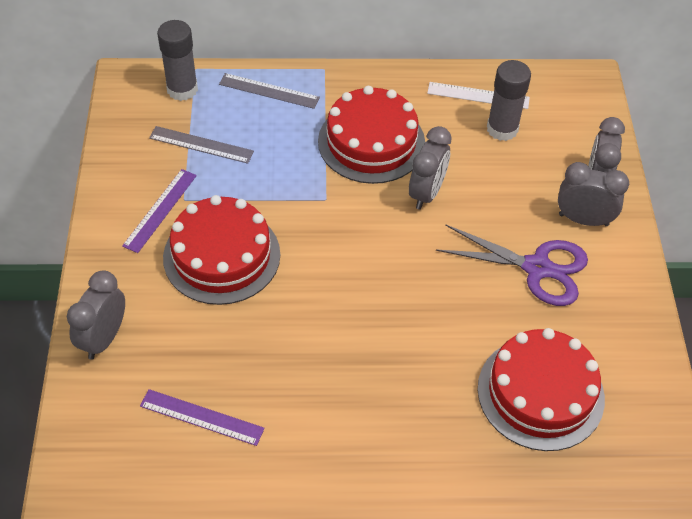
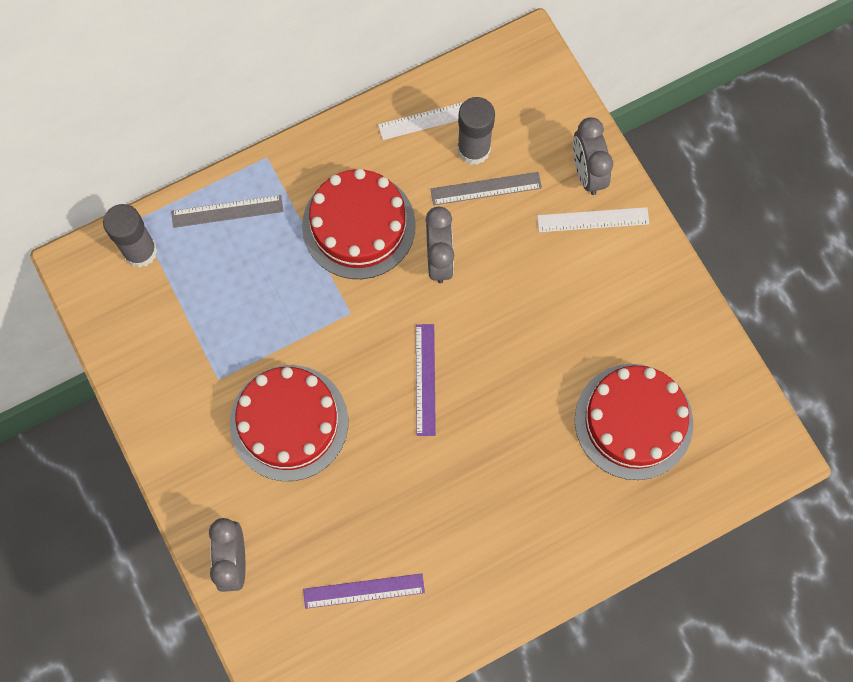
camera: 25 degrees left, 20 degrees up
purple ruler [122,169,197,253] -> purple ruler moved to [416,324,436,436]
grey ruler [149,126,254,164] -> grey ruler moved to [430,172,542,205]
purple scissors [436,224,588,306] -> none
grey clock [558,162,629,226] -> white ruler [537,207,649,232]

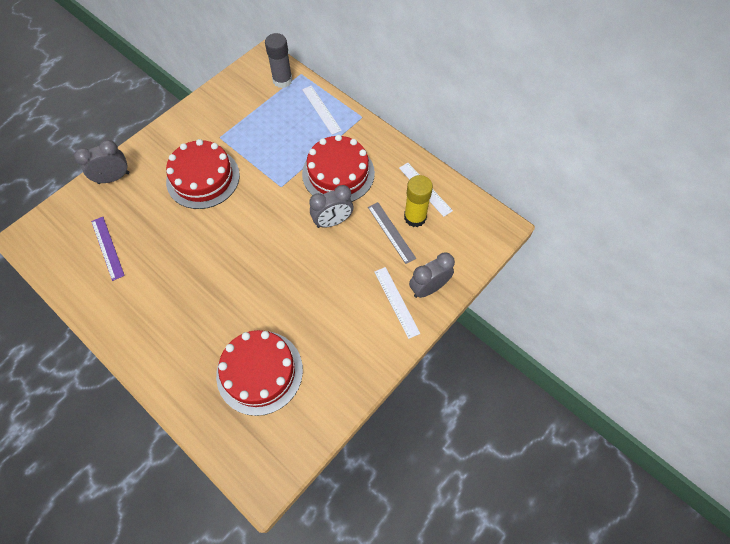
camera: 70 degrees right, 10 degrees down
grey ruler [171,195,283,228] -> white ruler [302,86,342,135]
purple ruler [416,324,436,436] -> none
grey glue stick [457,97,495,165] -> yellow glue stick [404,175,433,227]

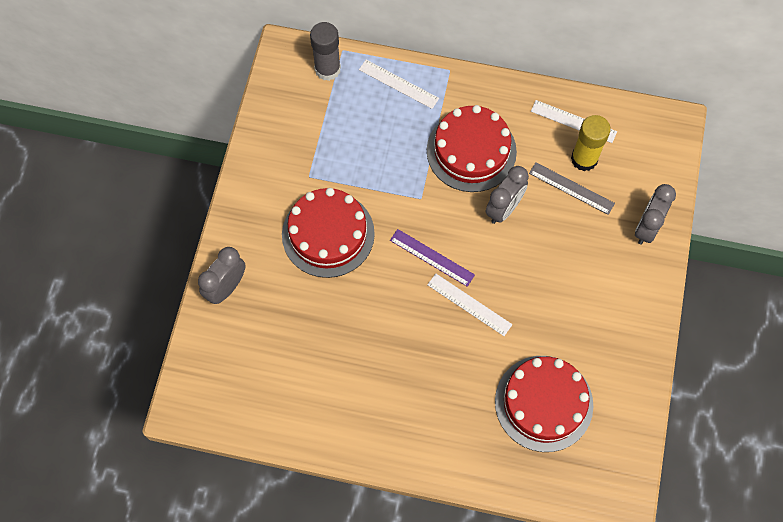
camera: 30 degrees left, 5 degrees up
purple ruler [91,217,125,281] -> purple ruler moved to [390,229,475,287]
white ruler [374,267,420,339] -> white ruler moved to [427,274,513,336]

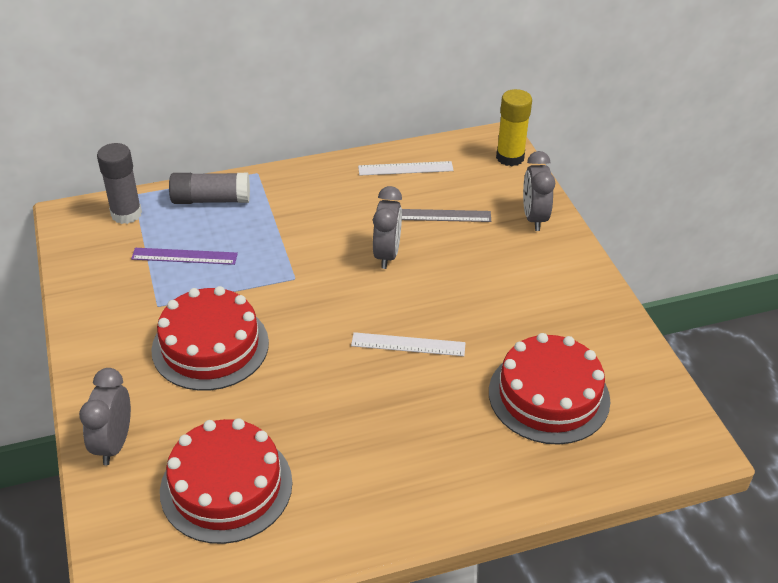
camera: 30 degrees left, 25 degrees down
white ruler [359,60,439,109] -> grey glue stick [169,173,250,204]
purple ruler [390,229,475,287] -> purple ruler moved to [131,248,238,265]
red cake [427,105,517,192] -> red cake moved to [160,418,292,544]
yellow glue stick [571,115,611,171] -> yellow glue stick moved to [496,89,532,166]

